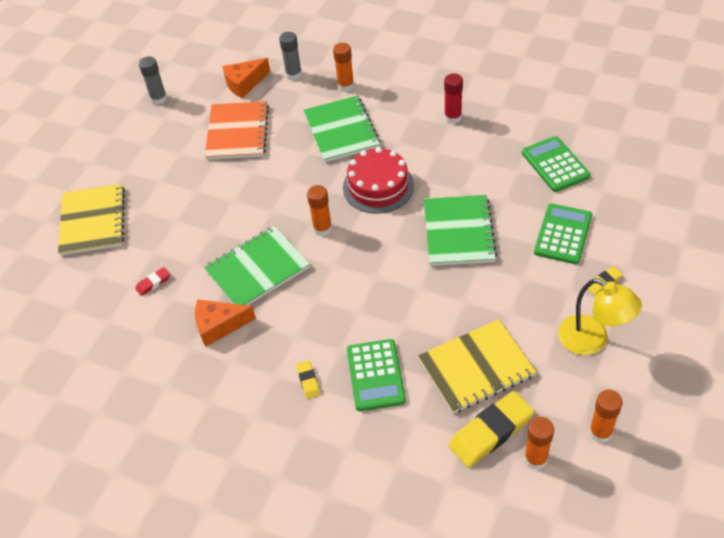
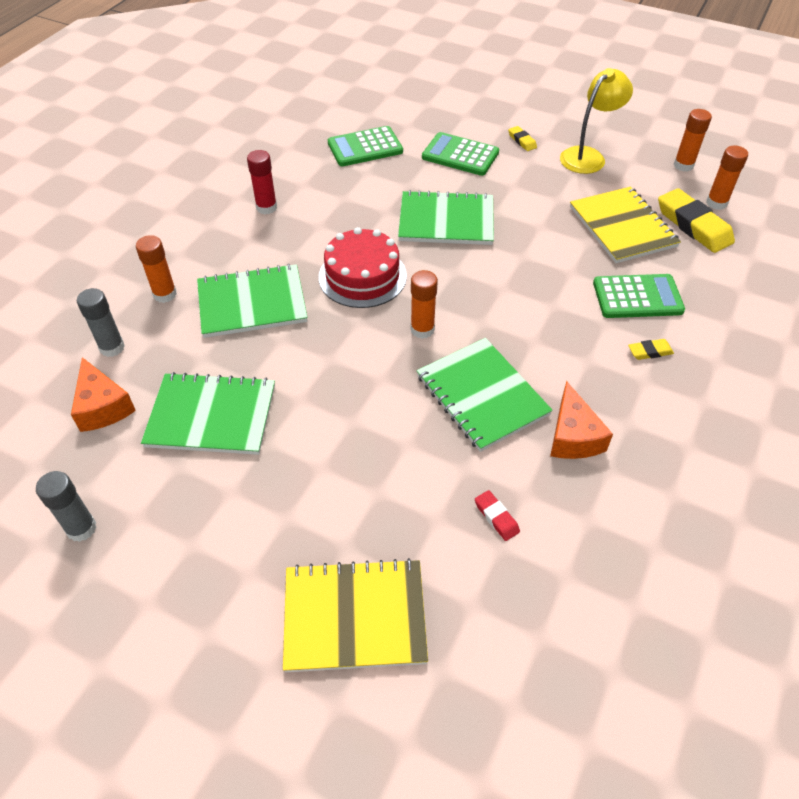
camera: 90 degrees left, 0 degrees up
orange notebook [205,101,269,160] -> green notebook [141,372,275,455]

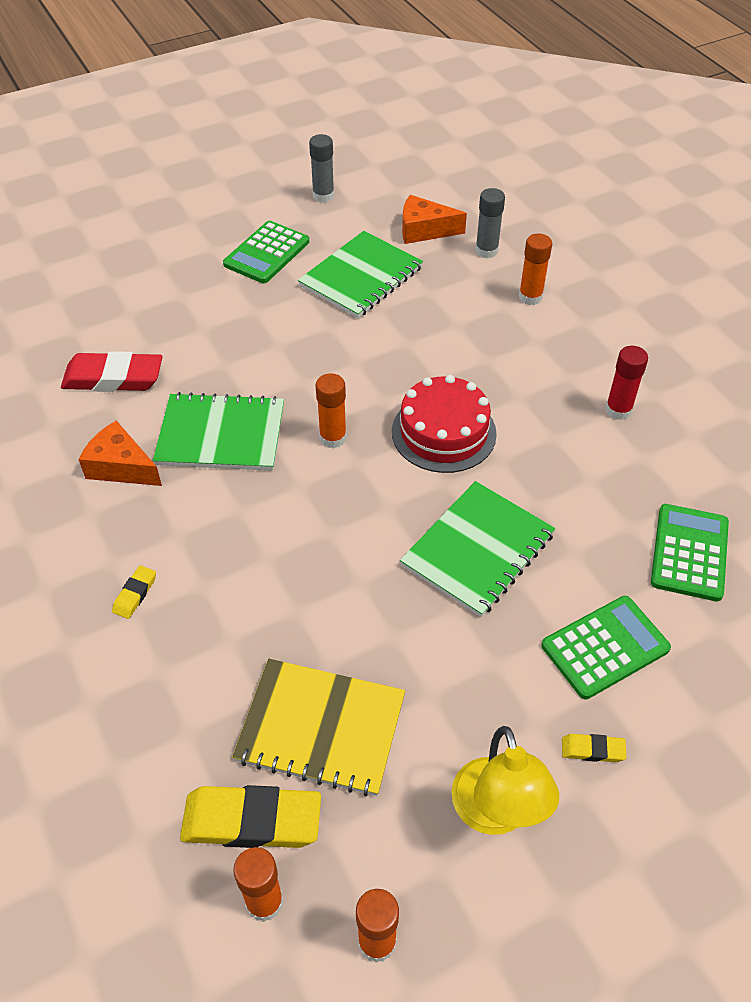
camera: 125 degrees right, 0 degrees up
green notebook [197,264,308,338] -> none
yellow notebook [283,558,428,672] -> none
red eraser [475,490,520,541] -> red eraser [61,351,162,392], size x2.13
green calculator [593,274,685,318] -> green calculator moved to [223,221,309,283]

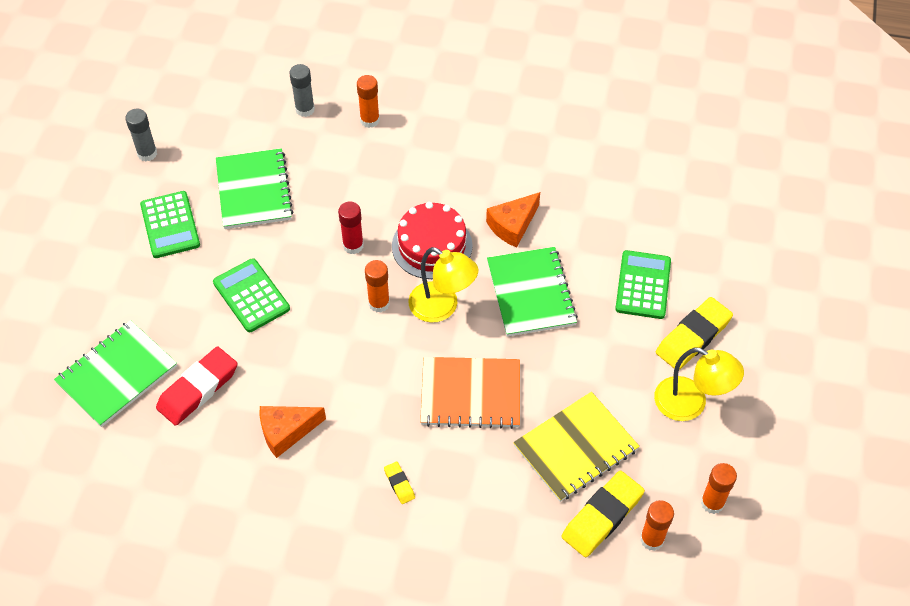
camera: 50 degrees left, 5 degrees up
green notebook [153,392,284,471] -> green notebook moved to [54,320,177,427]
orange cheese [402,195,467,244] -> orange cheese moved to [486,192,540,248]
yellow eraser [562,734,627,762] -> yellow eraser [656,297,733,370], size x2.13
red glue stick [605,346,648,420] -> red glue stick moved to [338,201,364,254]
green calculator [651,504,729,601] -> green calculator moved to [213,258,290,332]
none -> yellow lamp [408,247,479,322]
none -> orange notebook [420,357,520,429]

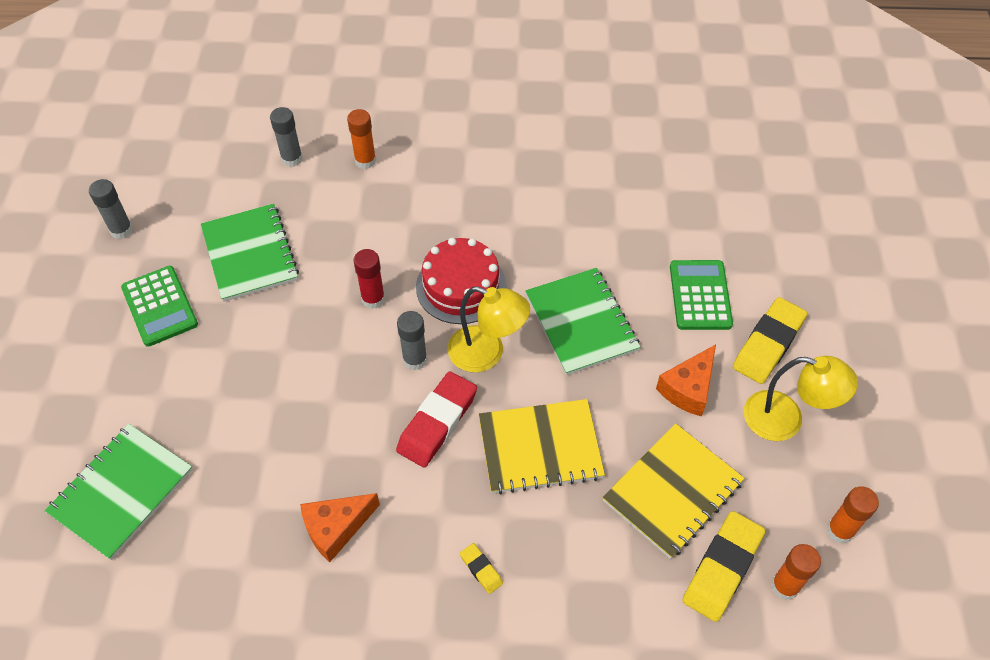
camera: 10 degrees left, 0 degrees up
red eraser [156,346,237,426] -> red eraser moved to [396,371,477,468]
green calculator [213,258,290,332] -> none
orange glue stick [365,260,390,313] -> grey glue stick [397,311,427,371]
orange notebook [420,357,520,429] -> yellow notebook [479,399,605,494]
orange cheese [486,192,540,248] -> orange cheese moved to [656,344,716,416]

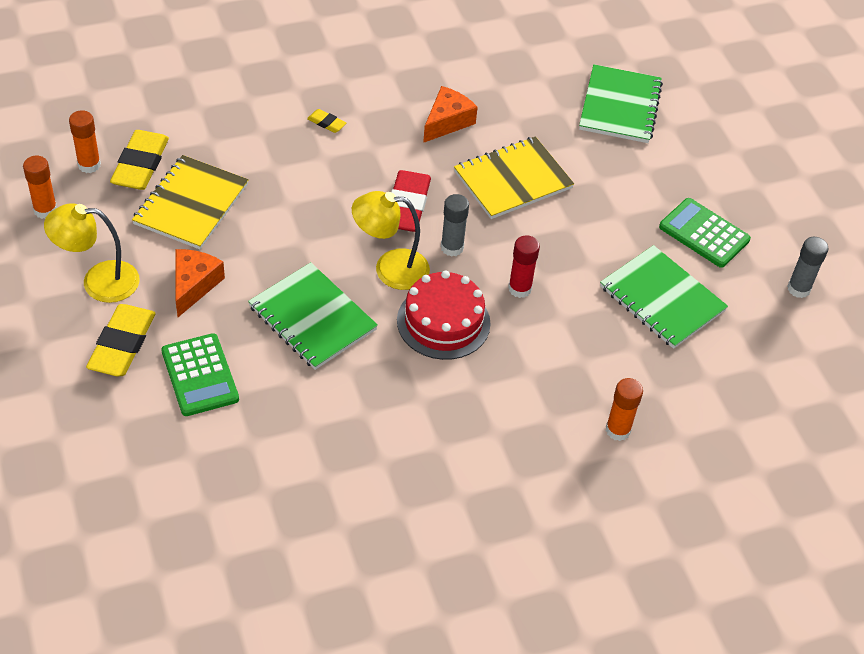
camera: 155 degrees right, 5 degrees down
grey glue stick [270,107,303,167] -> none
yellow notebook [479,399,605,494] -> yellow notebook moved to [454,136,574,219]

